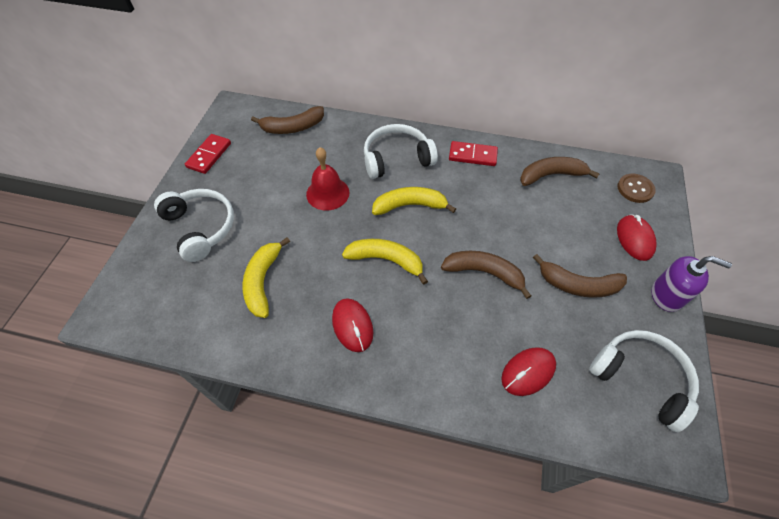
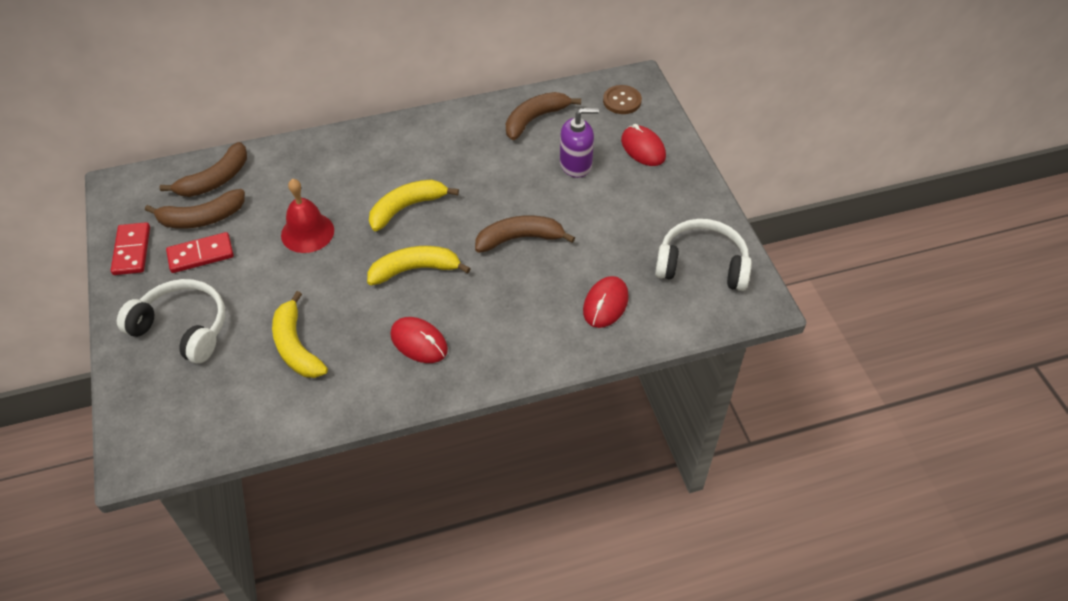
camera: 30 degrees left, 5 degrees down
white headphones [364,124,438,179] -> none
red domino [449,141,498,166] -> red domino moved to [166,232,234,273]
brown banana [533,254,627,298] -> brown banana moved to [145,189,245,229]
purple soap dispenser [651,256,732,312] -> purple soap dispenser moved to [560,108,599,178]

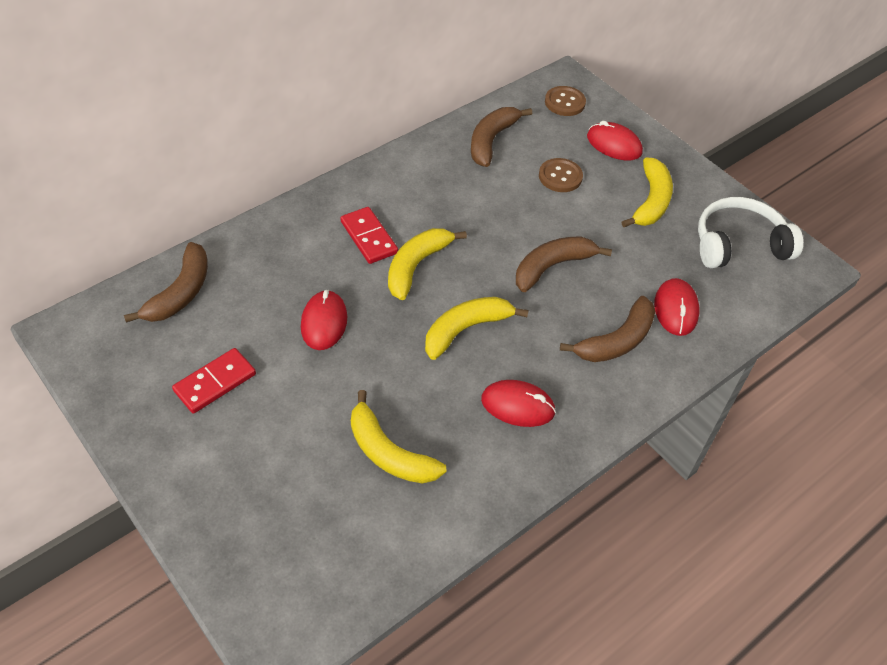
camera: 25 degrees left, 0 degrees up
red domino [111,222,150,275] -> red domino moved to [340,207,398,264]
white headphones [117,279,225,364] -> none
brown banana [145,189,245,229] -> brown banana moved to [560,296,655,362]
red bell [281,179,334,253] -> red mouse [301,290,347,350]
purple soap dispenser [560,108,599,178] -> brown button [539,158,583,192]
none -> yellow banana [622,158,673,227]

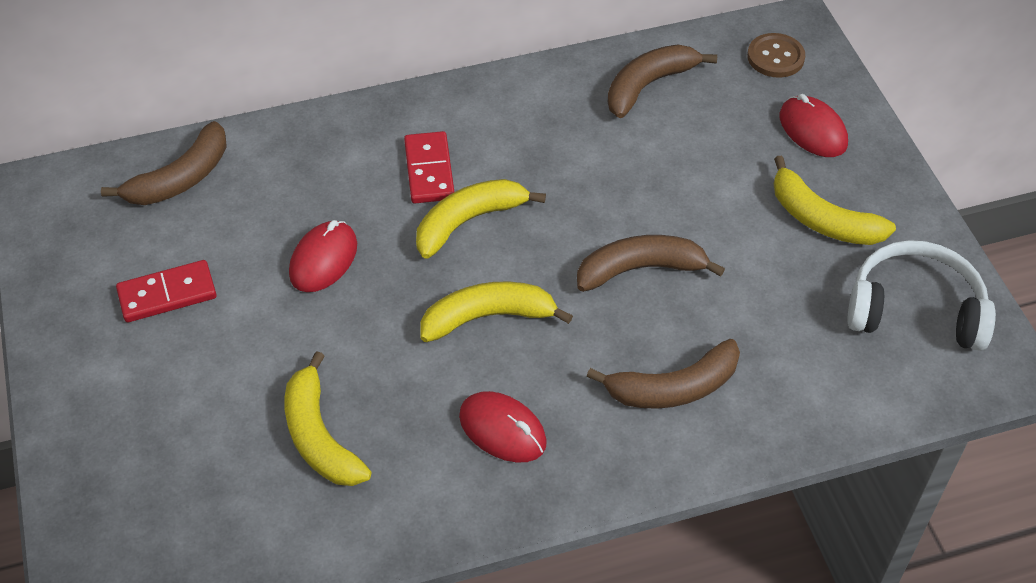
camera: 25 degrees right, 0 degrees up
brown button [539,158,583,192] -> none
yellow banana [622,158,673,227] -> yellow banana turned 90 degrees clockwise [774,156,896,245]
red mouse [654,278,699,336] -> none

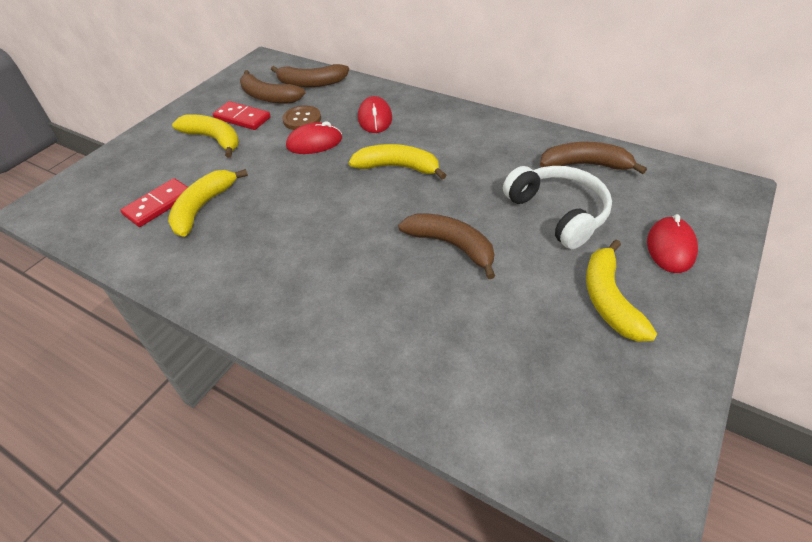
camera: 50 degrees right, 5 degrees down
red domino [404,131,454,203] -> red domino moved to [121,178,188,227]
yellow banana [420,282,573,342] -> yellow banana moved to [172,114,239,158]
red mouse [459,391,547,463] -> red mouse moved to [358,96,392,133]
brown banana [587,339,740,409] -> brown banana moved to [240,70,305,104]
brown button [747,33,805,78] -> brown button moved to [282,106,321,130]
white headphones [847,240,996,351] -> white headphones moved to [503,166,612,249]

